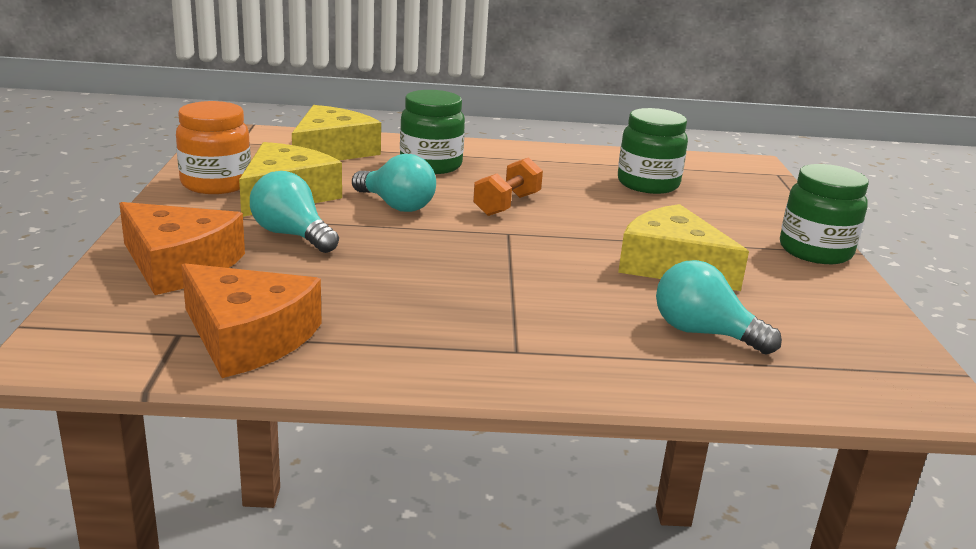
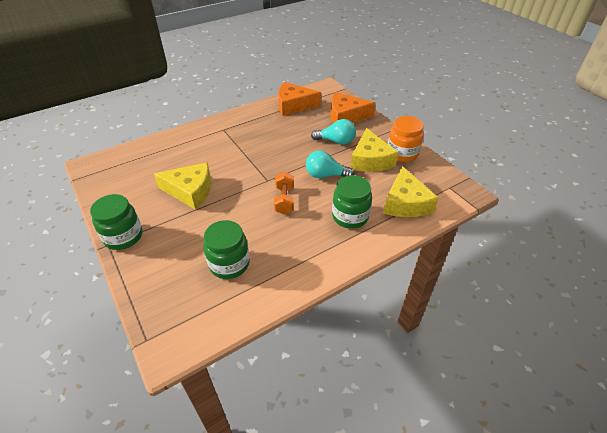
camera: 150 degrees right, 20 degrees up
turquoise light bulb [656,260,782,355] -> none

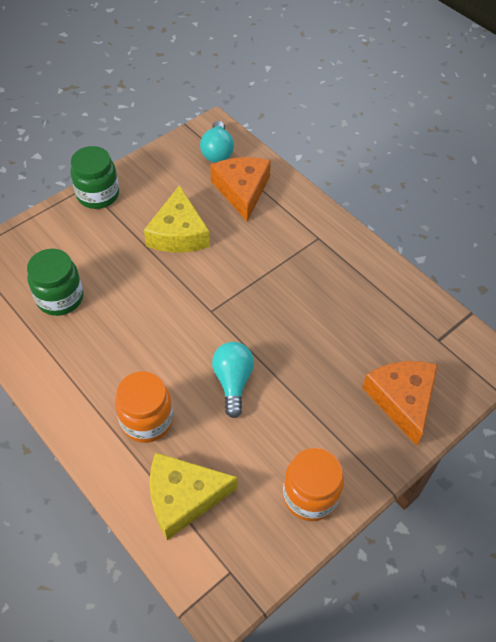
camera: 80 degrees right, 10 degrees up
orange dumbbell [274,172,294,214] -> none
orange cheese [278,82,321,116] -> orange cheese moved to [210,157,271,221]
turquoise light bulb [311,119,356,145] -> turquoise light bulb moved to [200,121,234,163]
green jar [332,175,372,229] -> orange jar [115,371,173,443]
yellow cheese [350,128,399,172] -> none

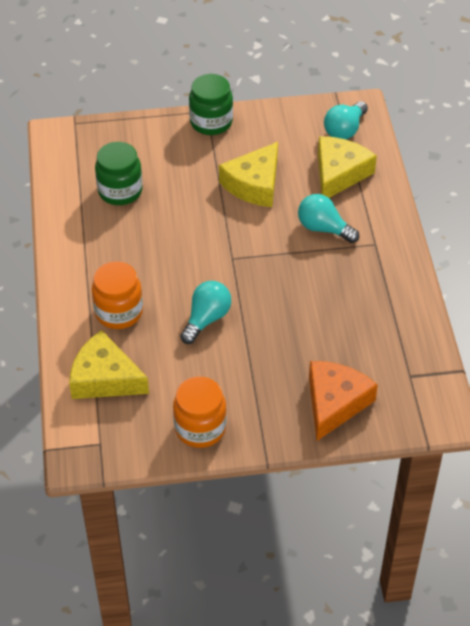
camera: 35 degrees right, 5 degrees down
orange cheese [210,157,271,221] -> yellow cheese [318,136,377,198]
none -> turquoise light bulb [298,194,359,243]

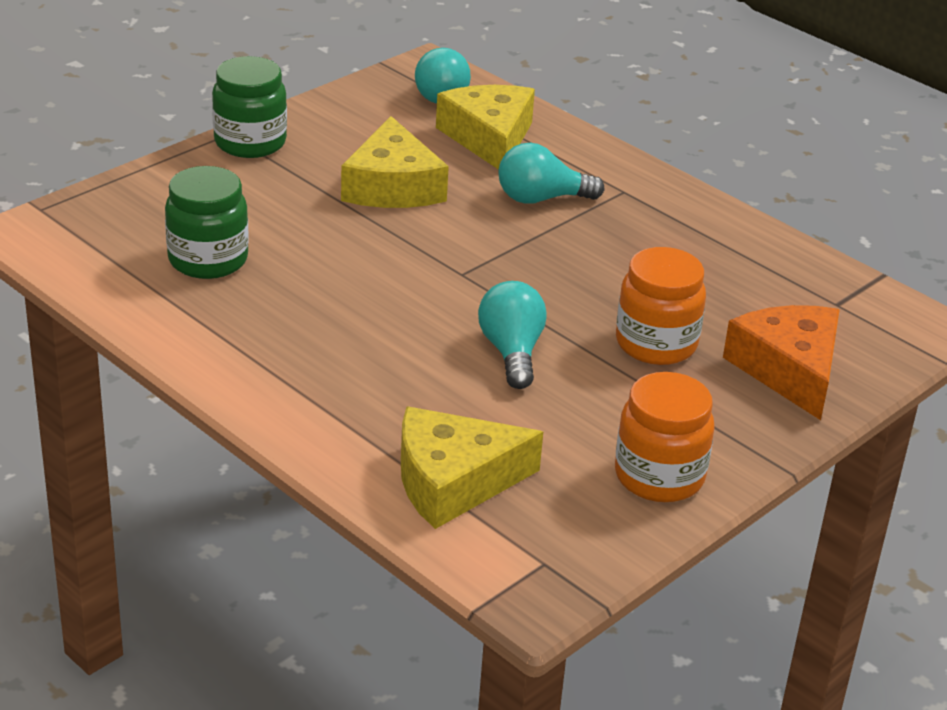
camera: 40 degrees left, 15 degrees down
orange jar [92,262,143,329] -> orange jar moved to [616,247,706,365]

